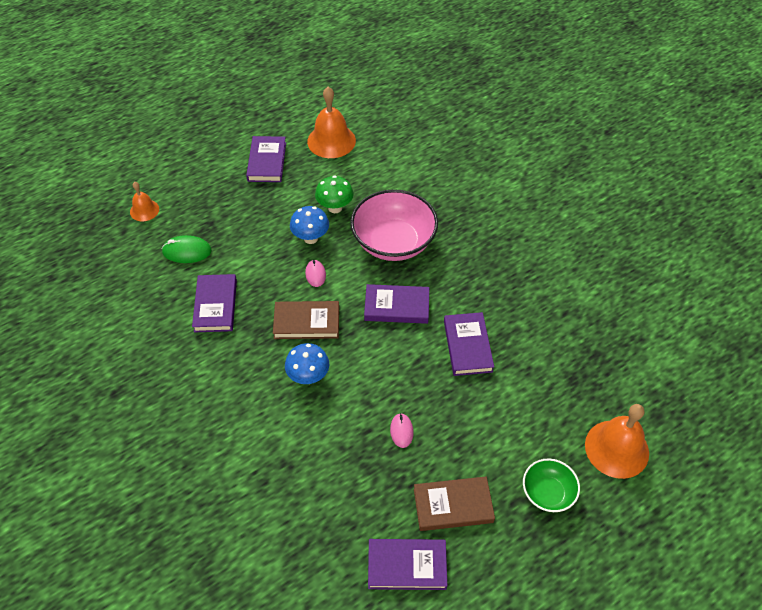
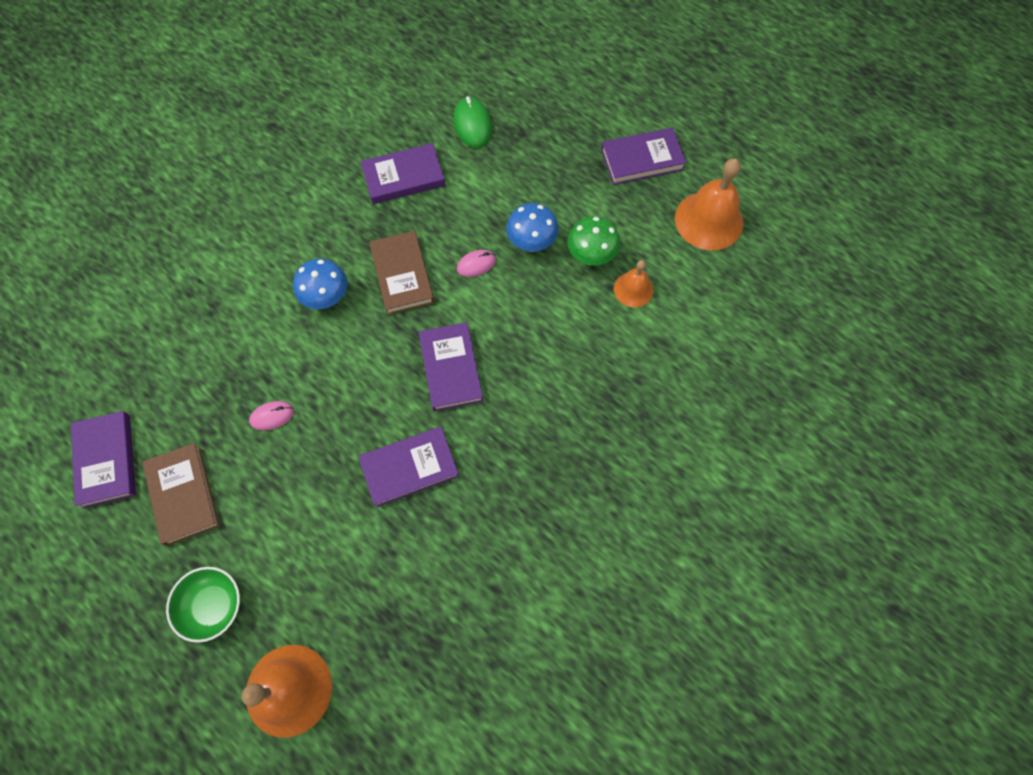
camera: 75 degrees right, 15 degrees up
orange bell [130,182,159,222] -> orange bell moved to [614,260,653,307]
pink bowl [350,189,438,261] -> none

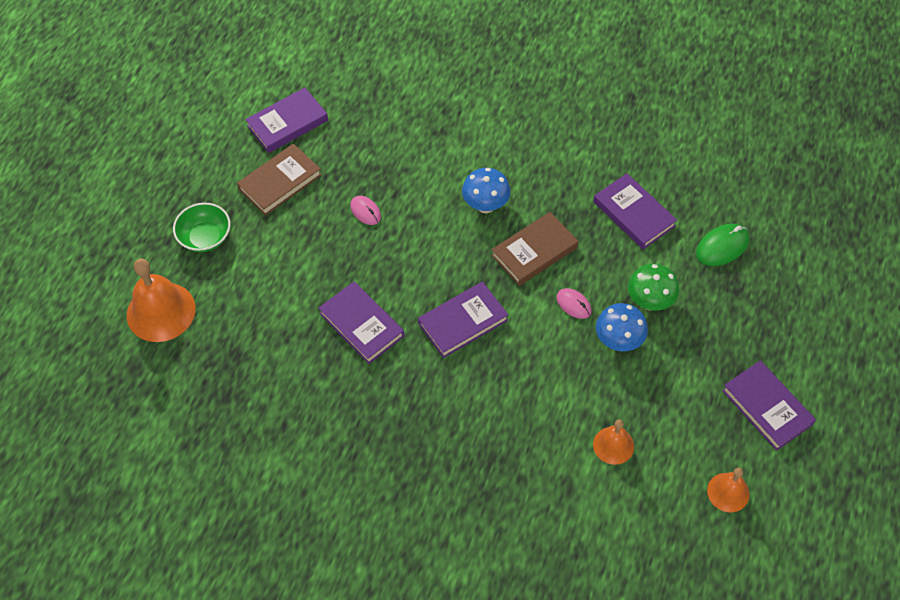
camera: 70 degrees right, 10 degrees down
green mushroom [567,216,620,265] -> green mushroom moved to [628,264,679,310]
orange bell [675,158,743,250] -> orange bell [707,468,750,512], size x0.56

